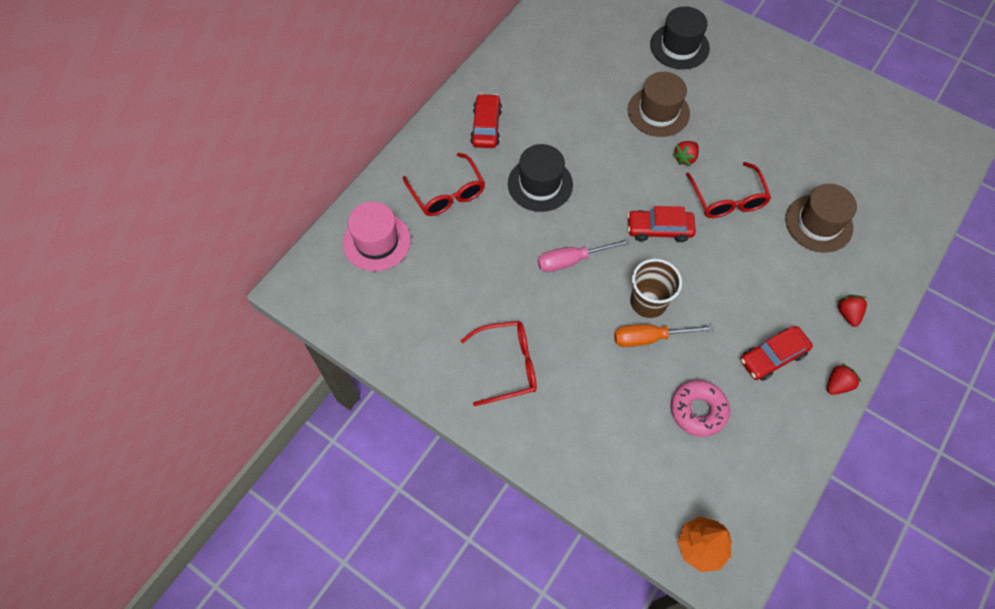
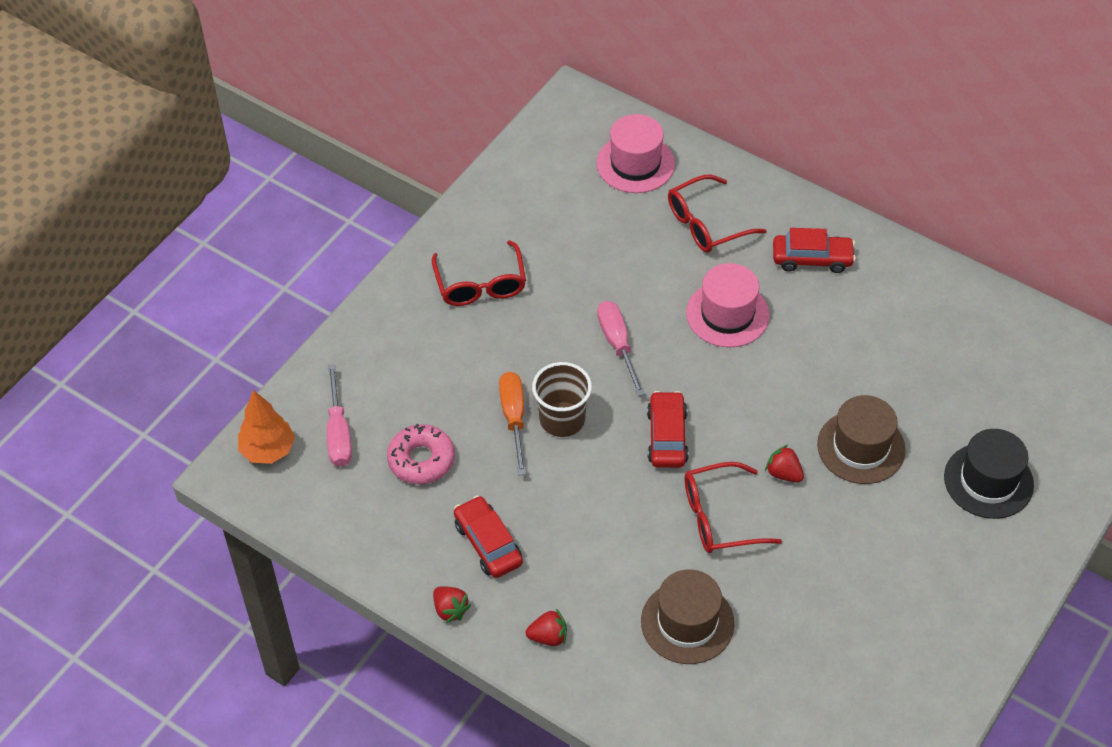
camera: 90 degrees right, 10 degrees down
black hat [508,144,573,212] -> pink hat [686,263,770,348]
none -> pink screwdriver [327,364,352,467]

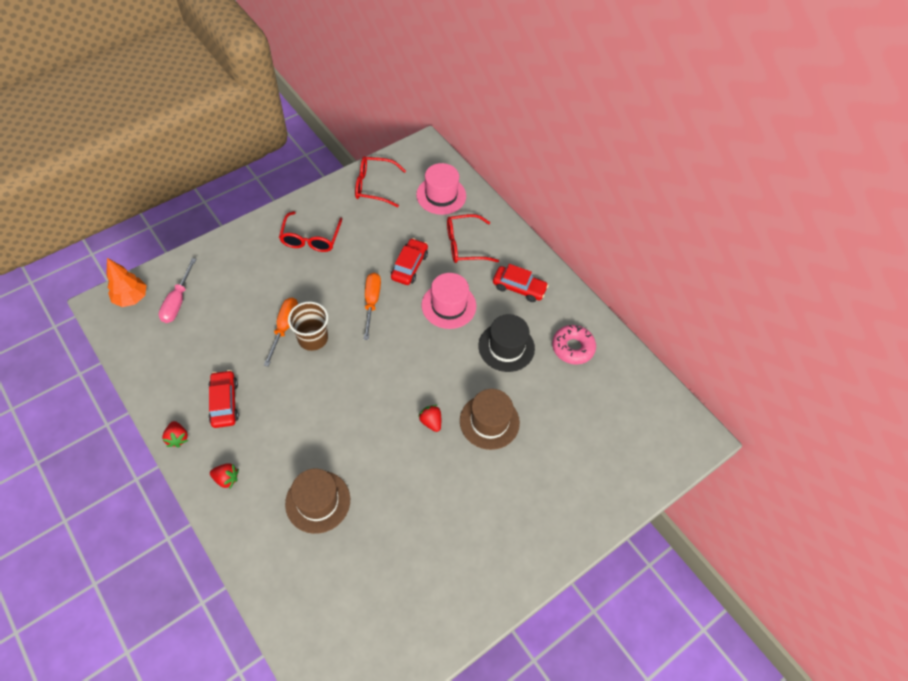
camera: 15 degrees right, 5 degrees up
pink donut [387,424,455,484] -> pink donut moved to [552,325,596,365]
pink screwdriver [597,301,645,396] -> orange screwdriver [364,273,381,340]
red car [647,391,689,468] -> red car moved to [391,238,428,285]
red glasses [685,462,782,553] -> red glasses moved to [355,156,406,207]
black hat [944,429,1034,519] -> black hat moved to [478,314,535,372]

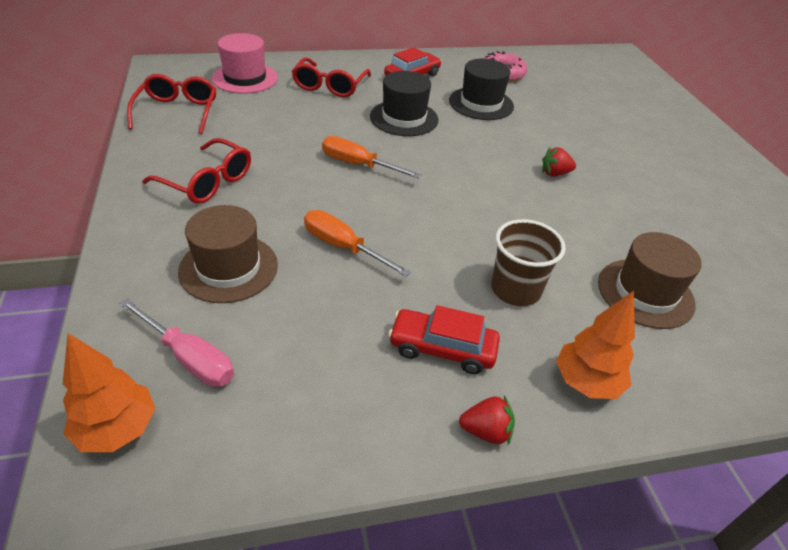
camera: 65 degrees left, 15 degrees down
red strawberry [210,463,239,489] -> orange tree [556,291,635,399]
brown cup [288,302,328,351] -> brown cup moved to [491,219,566,306]
red glasses [355,156,406,207] -> red glasses turned 150 degrees clockwise [127,74,216,134]
red car [391,238,428,285] -> none
pink hat [421,273,476,329] -> black hat [370,71,439,136]
brown hat [460,389,520,450] -> brown hat moved to [178,205,278,303]

